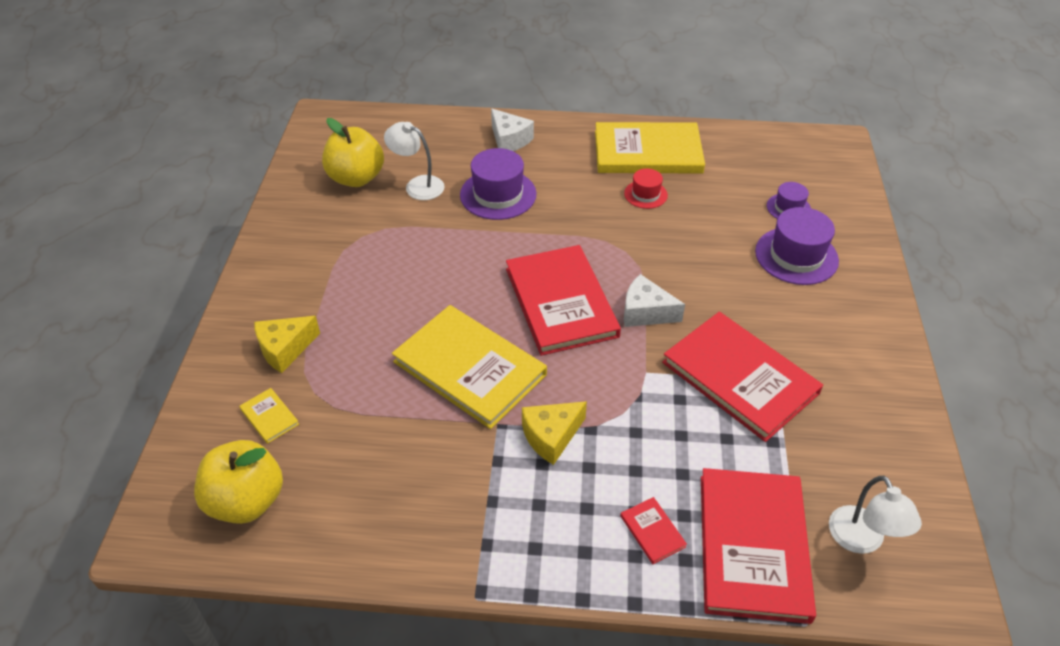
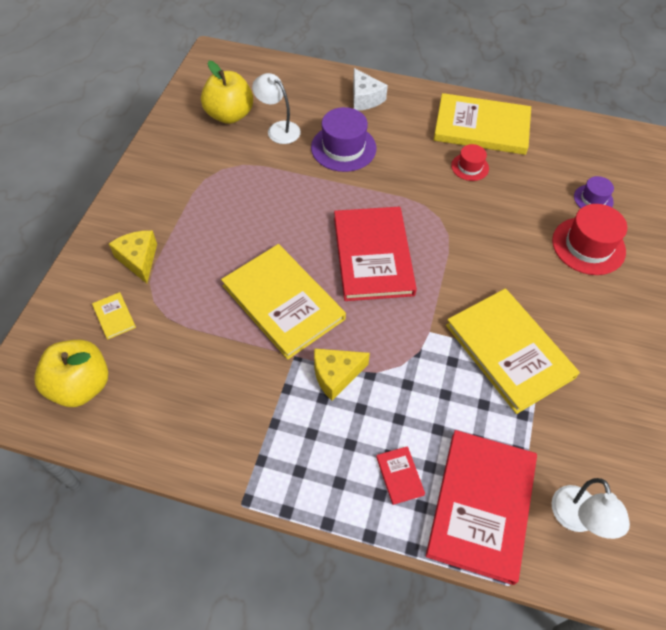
camera: 10 degrees right, 10 degrees up
yellow cheese [254,316,320,373] -> yellow cheese turned 90 degrees clockwise [109,230,157,284]
white cheese [624,274,685,327] -> none
red book [662,312,823,442] -> yellow book [446,288,580,414]
purple hat [755,207,839,285] -> red hat [552,204,627,275]

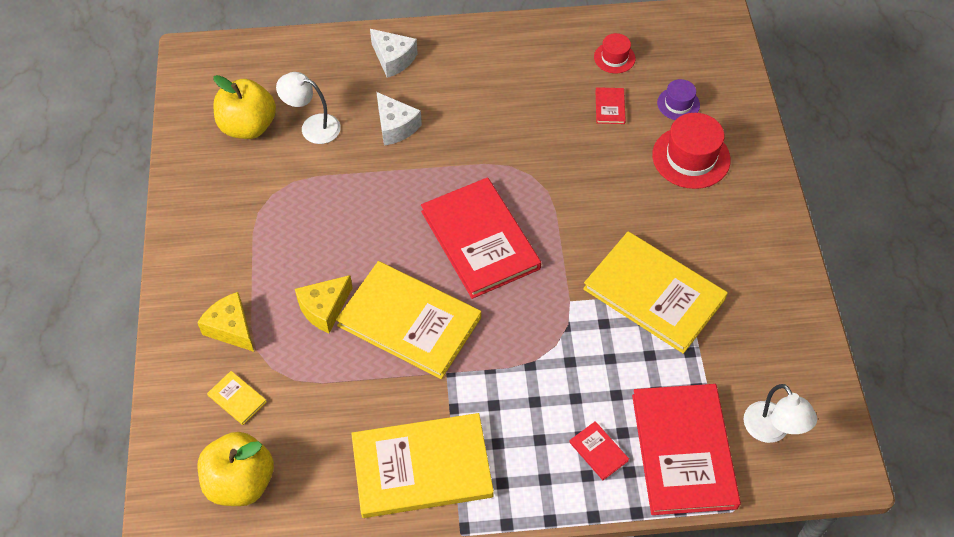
camera: 20 degrees left, 0 degrees up
purple hat [311,107,376,172] -> white cheese [377,92,422,146]
yellow cheese [314,348,370,401] -> yellow cheese moved to [295,275,353,333]
yellow book [434,93,531,155] -> yellow book moved to [351,413,494,518]
red hat [451,144,489,181] -> red hat moved to [594,33,636,73]
none -> red book [595,87,626,124]

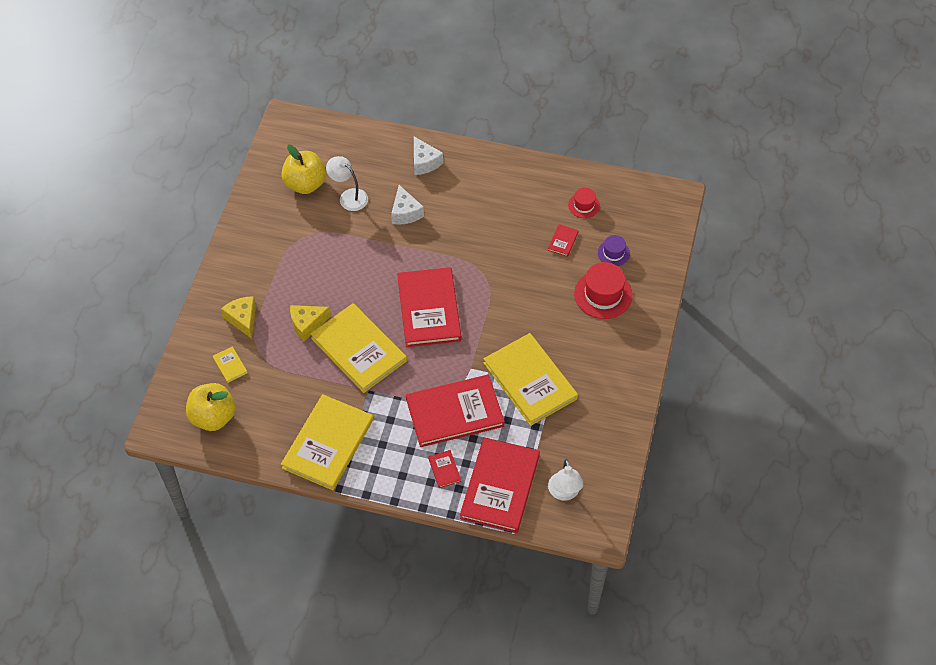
camera: 20 degrees right, 0 degrees up
yellow book [351,413,494,518] -> yellow book turned 75 degrees counterclockwise [281,394,374,490]
none -> red book [406,374,505,447]

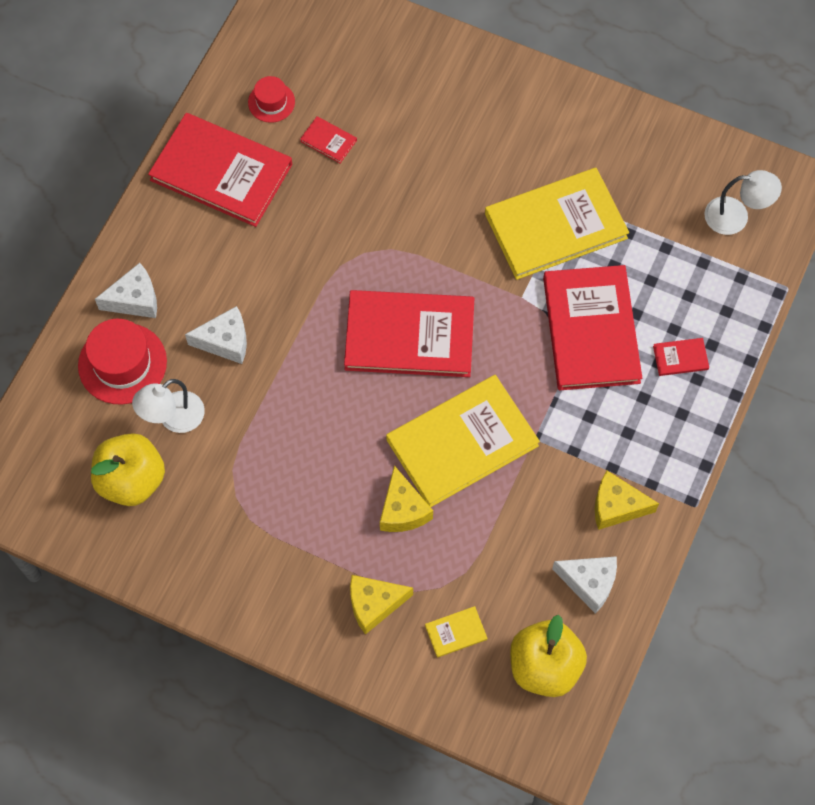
camera: 80 degrees left, 10 degrees up
yellow book [281,394,374,490] -> yellow cheese [595,471,659,530]
red book [460,437,540,533] -> red book moved to [148,113,292,227]
red hat [574,262,633,319] -> red hat moved to [78,319,167,405]
purple hat [598,235,630,266] -> none
none -> white cheese [552,556,617,614]

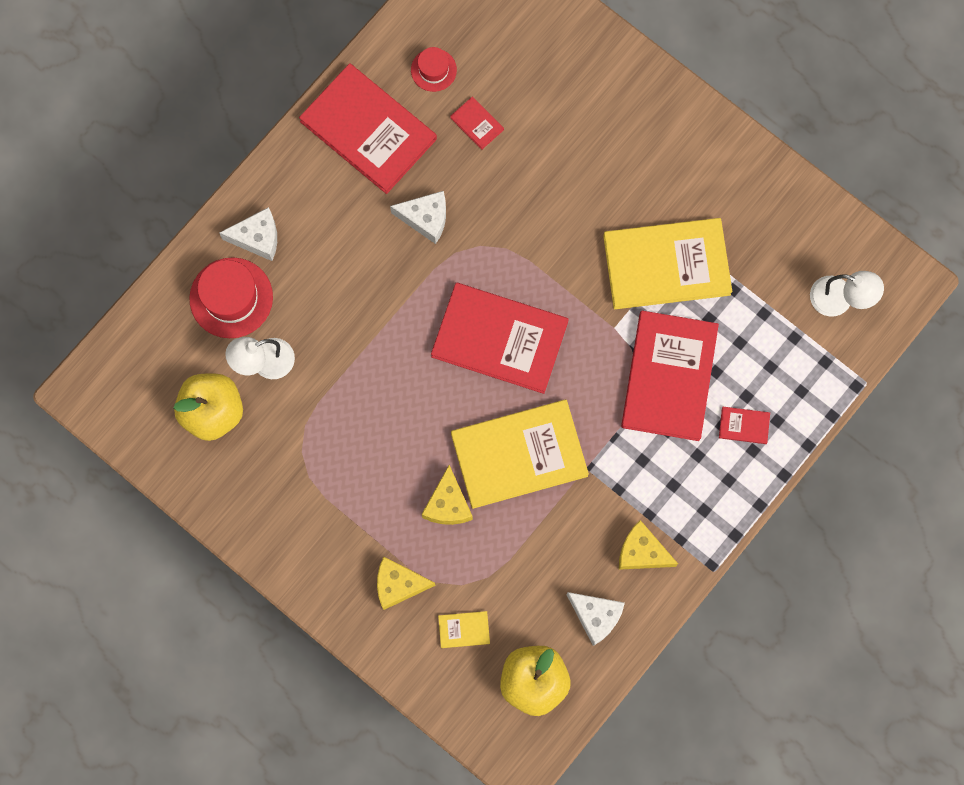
camera: 15 degrees right, 10 degrees up
white cheese [185,306,247,364] -> white cheese moved to [390,191,446,244]

